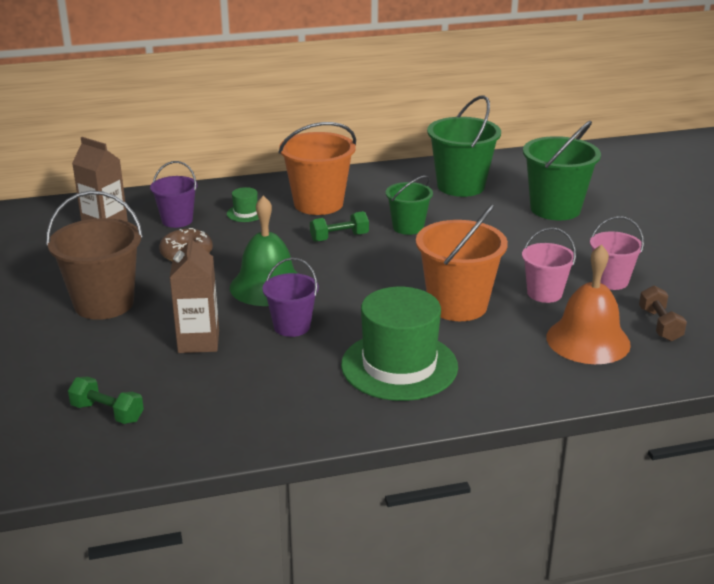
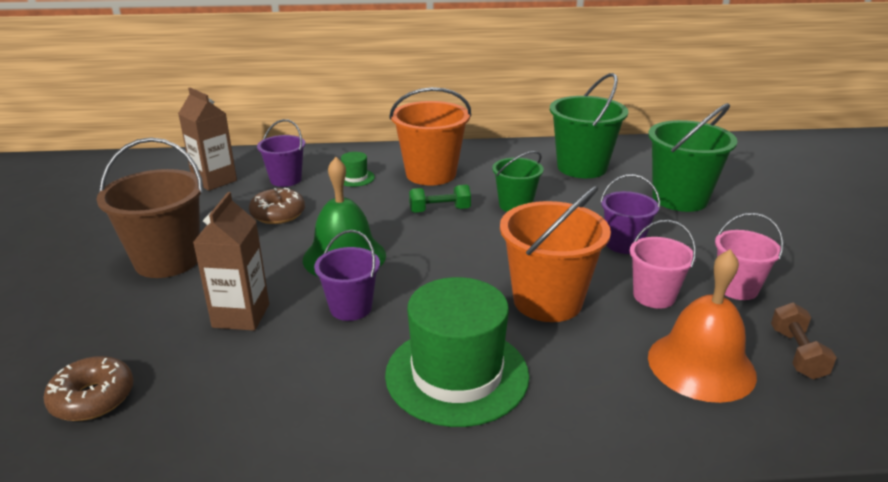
camera: 10 degrees right, 0 degrees up
green dumbbell [68,377,144,424] -> brown donut [43,356,134,421]
none -> purple bucket [600,174,660,254]

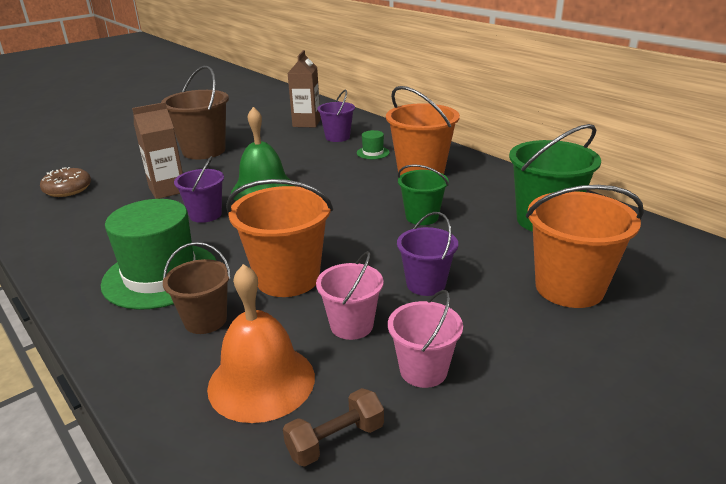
camera: 55 degrees right, 0 degrees up
brown donut [249,188,305,224] -> none
green dumbbell [409,185,471,213] -> none
green bucket [648,103,738,212] -> orange bucket [526,185,644,308]
none -> brown bucket [163,242,231,334]

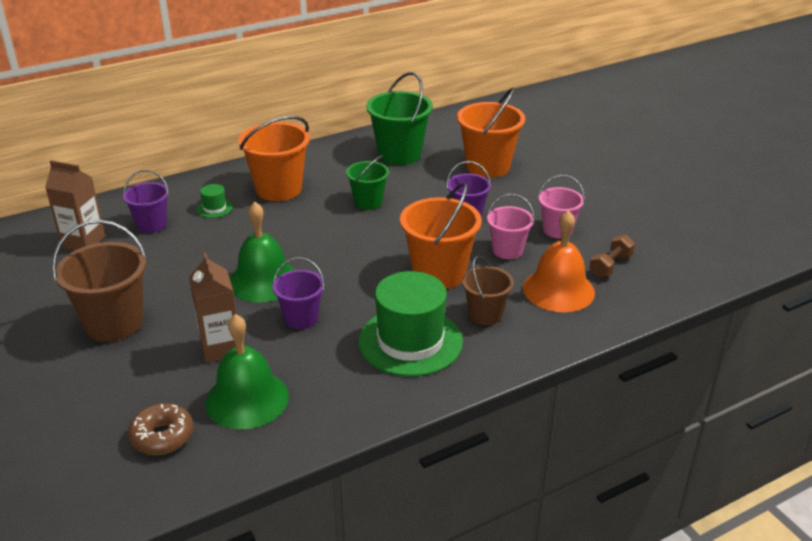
camera: 80 degrees left, 5 degrees up
brown dumbbell [283,388,384,467] -> brown dumbbell turned 60 degrees clockwise [589,235,635,278]
none -> green bell [205,314,289,429]

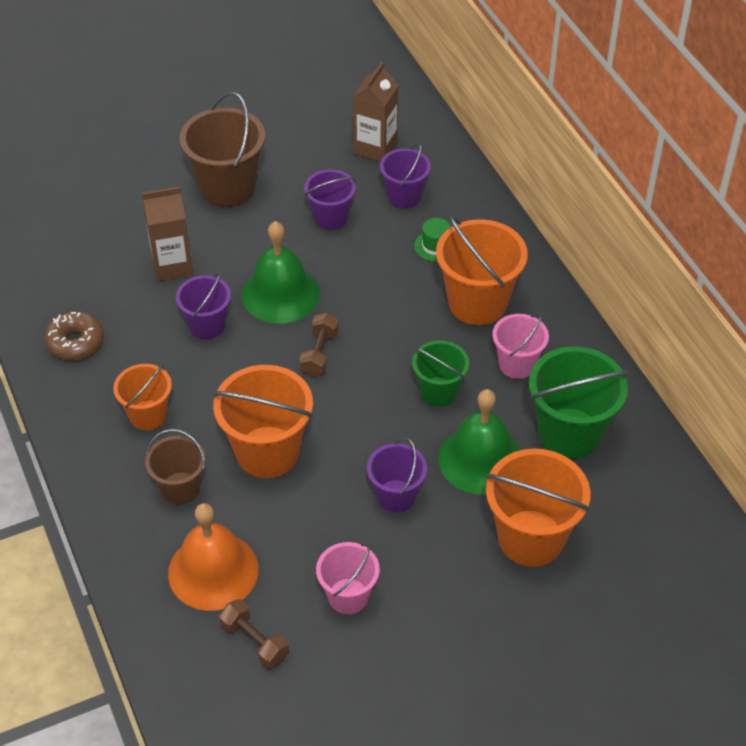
camera: 95 degrees right, 15 degrees up
brown donut [128,403,194,455] -> brown donut moved to [44,311,104,360]
green bell [205,314,289,429] -> green bell moved to [438,389,521,495]
green hat [359,271,463,377] -> orange bucket [113,364,172,430]
pink bucket [487,194,535,259] -> pink bucket moved to [492,312,549,379]
none -> brown dumbbell [299,313,339,376]
none -> purple bucket [304,169,356,230]

